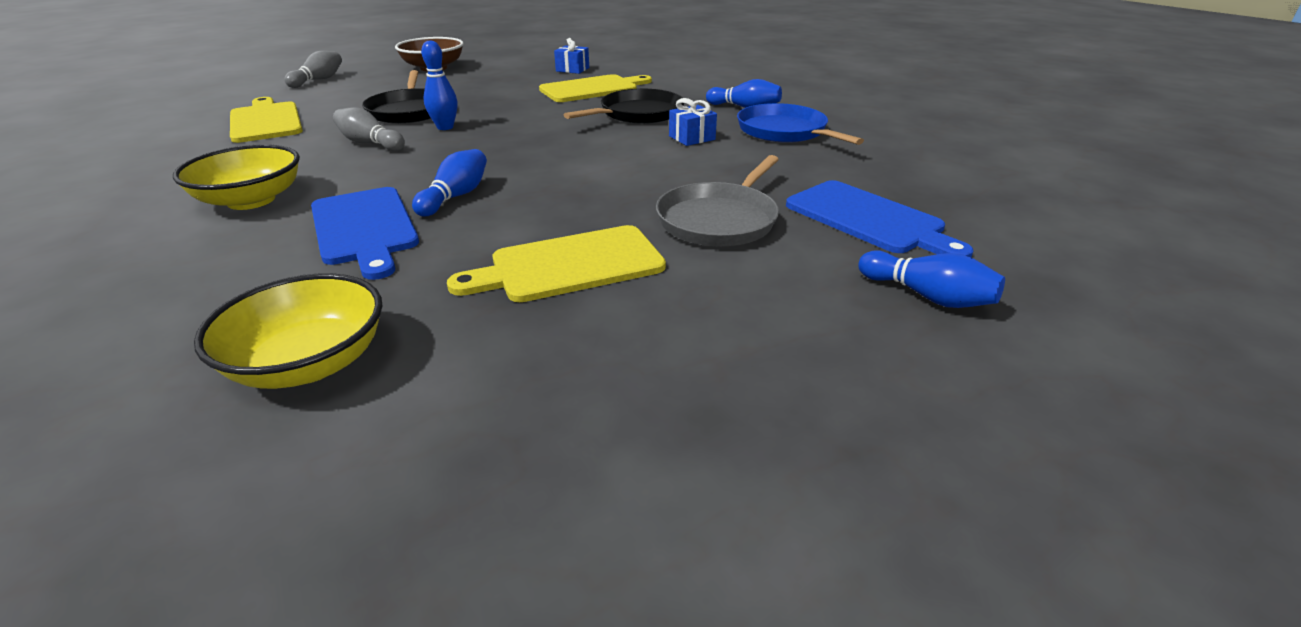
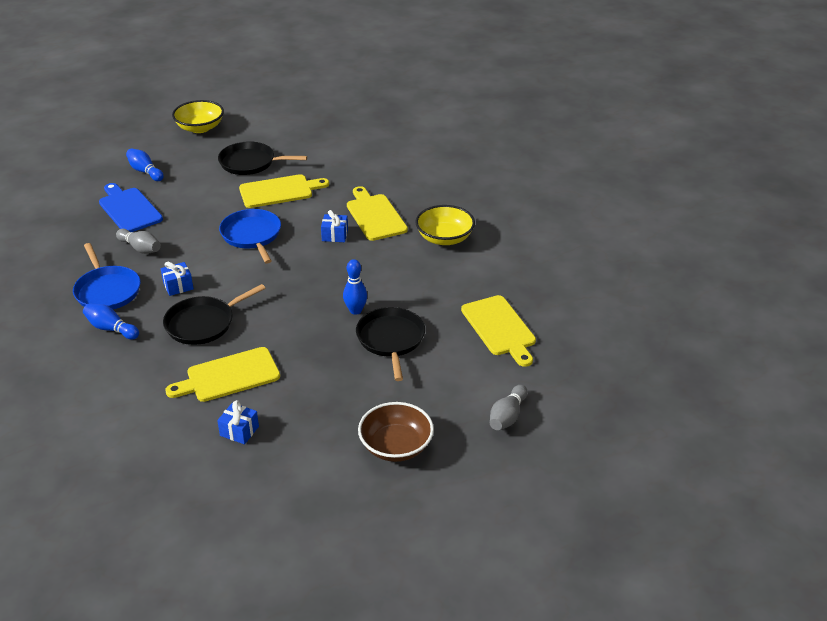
camera: 175 degrees left, 5 degrees up
yellow bowl [194,273,382,389] -> yellow bowl moved to [172,100,224,133]
blue cutting board [311,187,419,280] -> yellow cutting board [347,186,408,241]
grey bowling pin [333,107,405,151] -> grey bowling pin moved to [116,229,161,254]
blue bowling pin [412,149,487,217] -> blue gift [321,210,348,242]
grey pan [656,155,779,246] -> none
none -> black pan [218,141,307,175]
none -> blue pan [219,209,281,264]

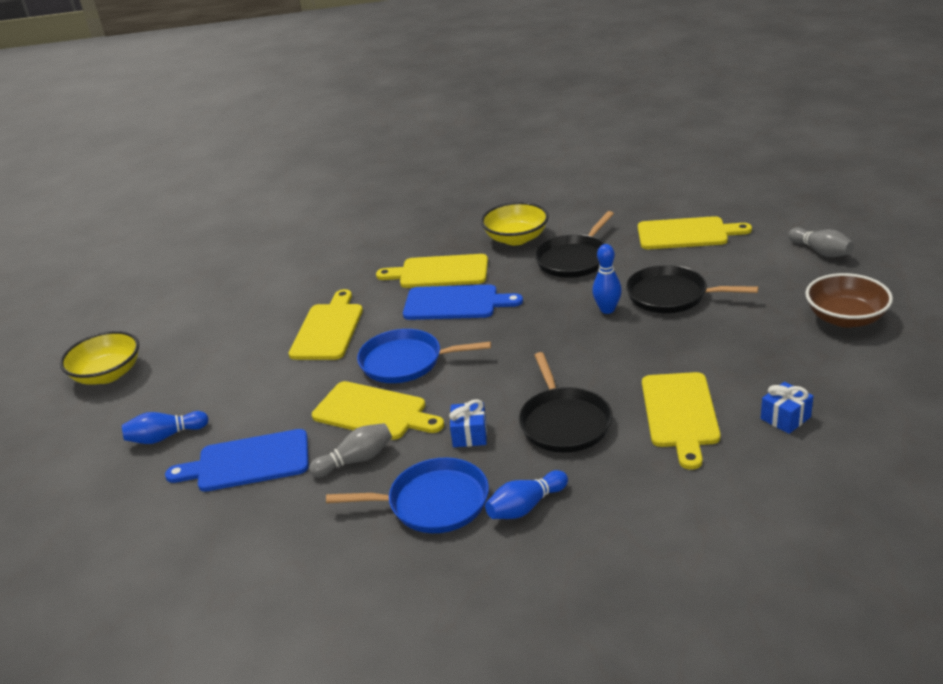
camera: 60 degrees left, 5 degrees down
black pan [218,141,307,175] -> black pan moved to [534,211,614,278]
blue gift [321,210,348,242] -> blue cutting board [403,285,523,320]
none -> yellow cutting board [312,381,444,440]

